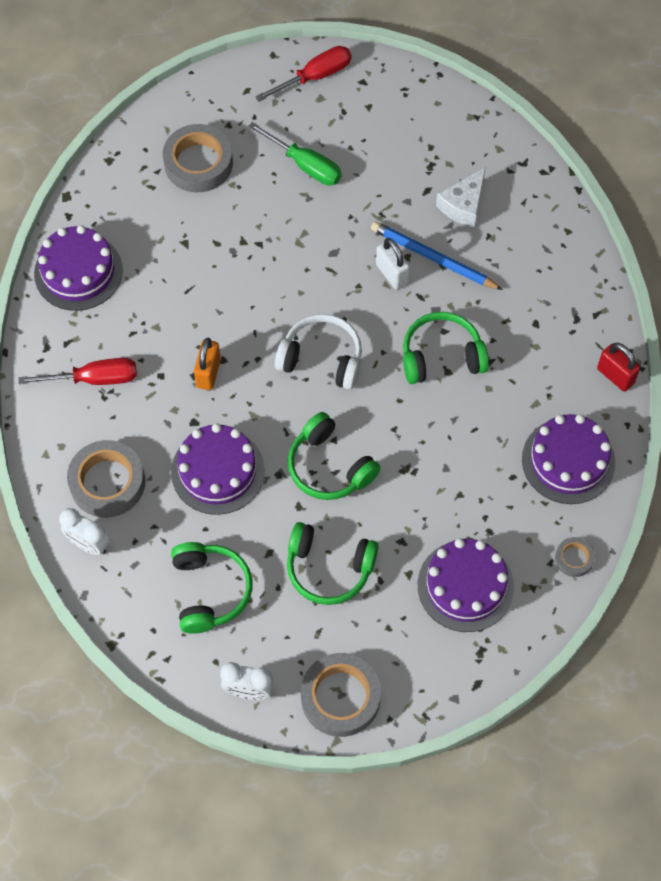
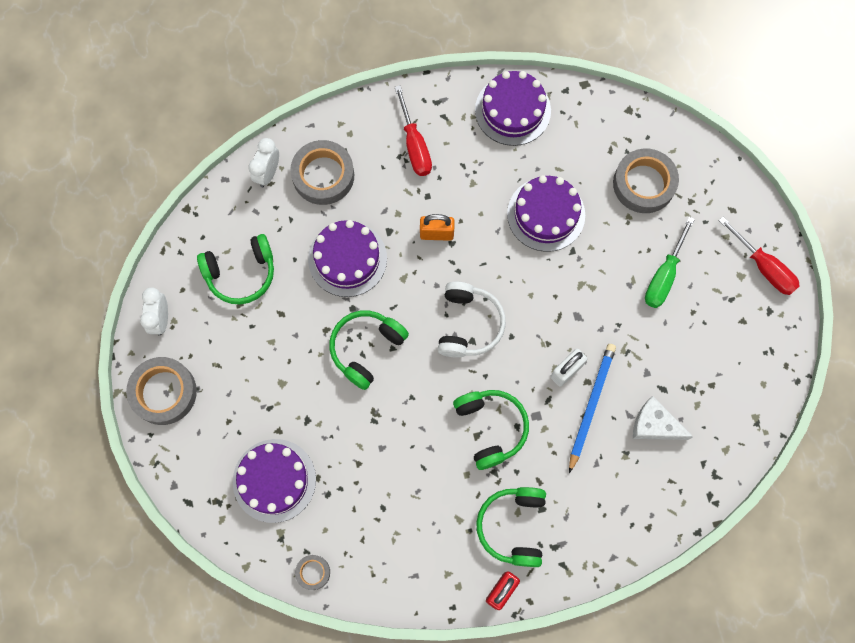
camera: 80 degrees right, 10 degrees up
green headphones [287,522,379,605] -> green headphones moved to [476,487,546,567]
purple cake [522,414,615,504] -> purple cake moved to [507,175,585,252]

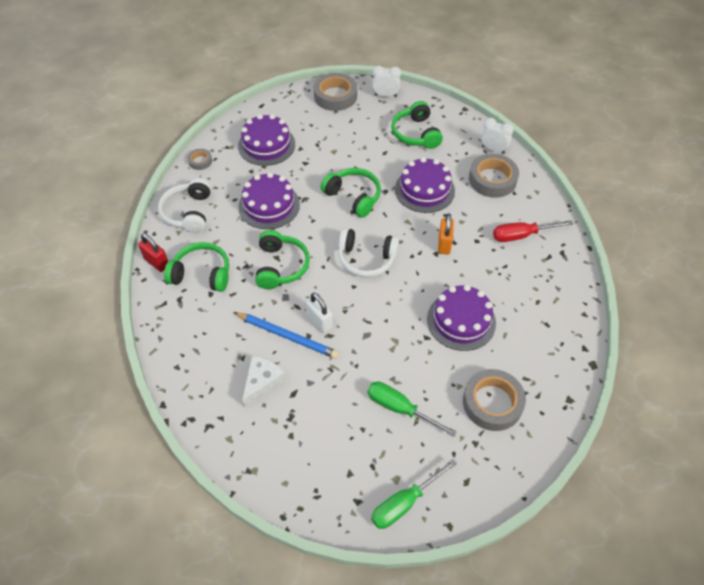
camera: 95 degrees right, 20 degrees down
green headphones [453,390,529,470] -> green headphones turned 75 degrees counterclockwise [255,230,310,289]
purple cake [475,71,551,146] -> purple cake moved to [238,172,300,229]
red screwdriver [719,217,800,295] -> green screwdriver [371,459,457,529]
none -> white headphones [158,178,211,233]

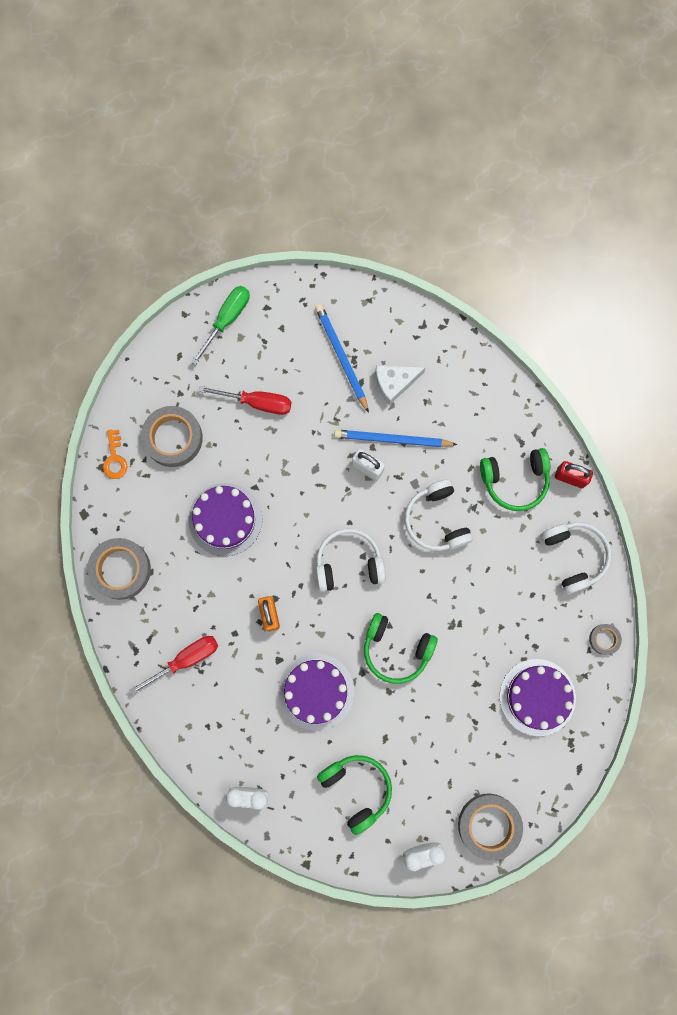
camera: 160 degrees right, 25 degrees up
purple cake [238,172,300,229] -> none
white cheese [242,355,286,408] -> white cheese turned 60 degrees clockwise [376,365,426,405]
green headphones [255,230,310,289] -> white headphones [405,479,473,551]
green screwdriver [368,382,457,437] -> red screwdriver [198,386,292,415]
grey tape [469,153,519,198] -> grey tape moved to [87,538,151,600]
none -> orange key [103,429,127,479]
none -> blue pencil [315,304,369,413]

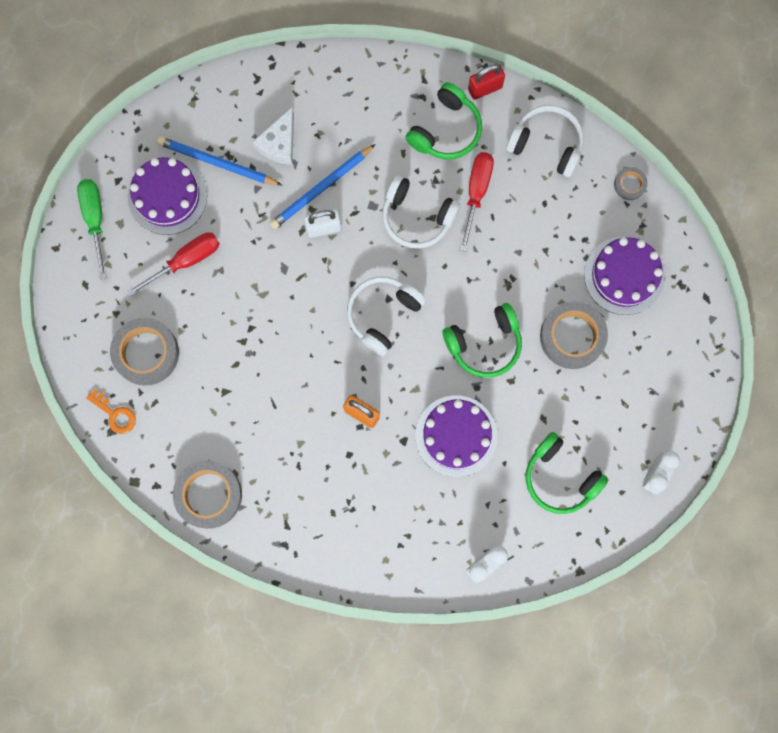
camera: 45 degrees left, 0 degrees up
red screwdriver [129,636,218,695] -> red screwdriver moved to [460,152,494,251]
purple cake [188,483,262,556] -> purple cake moved to [128,157,207,235]
green headphones [317,755,392,835] -> green headphones turned 150 degrees counterclockwise [526,432,608,514]
grey tape [458,794,523,861] -> grey tape moved to [540,302,608,369]

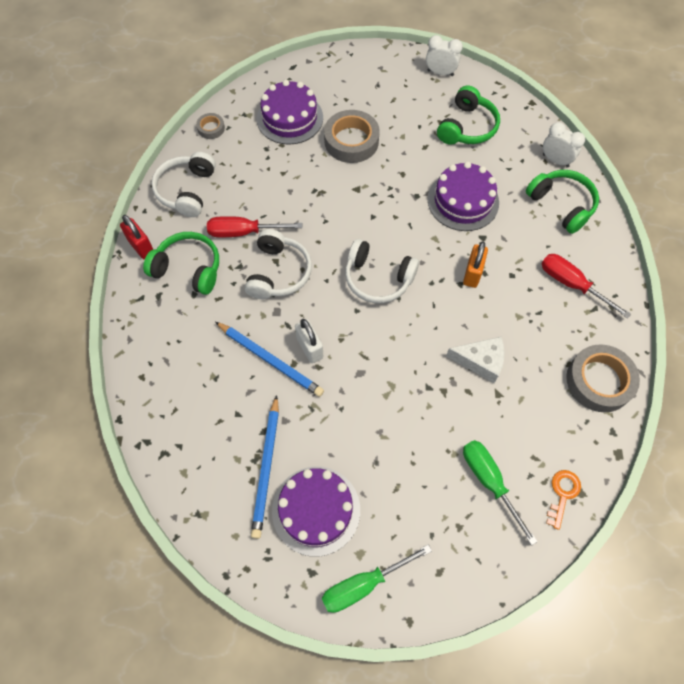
camera: 105 degrees left, 15 degrees down
grey tape [110,318,179,385] -> green screwdriver [463,440,538,546]
red screwdriver [127,232,220,296] -> red screwdriver moved to [542,254,631,318]
white cheese [252,107,294,165] -> white cheese moved to [446,337,505,383]
green headphones [442,303,522,378] -> green headphones moved to [526,170,599,234]

